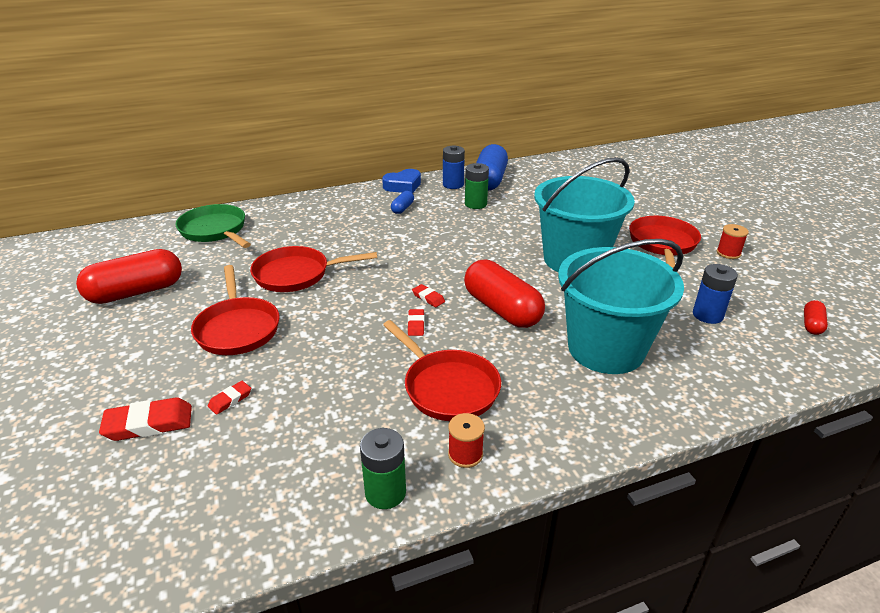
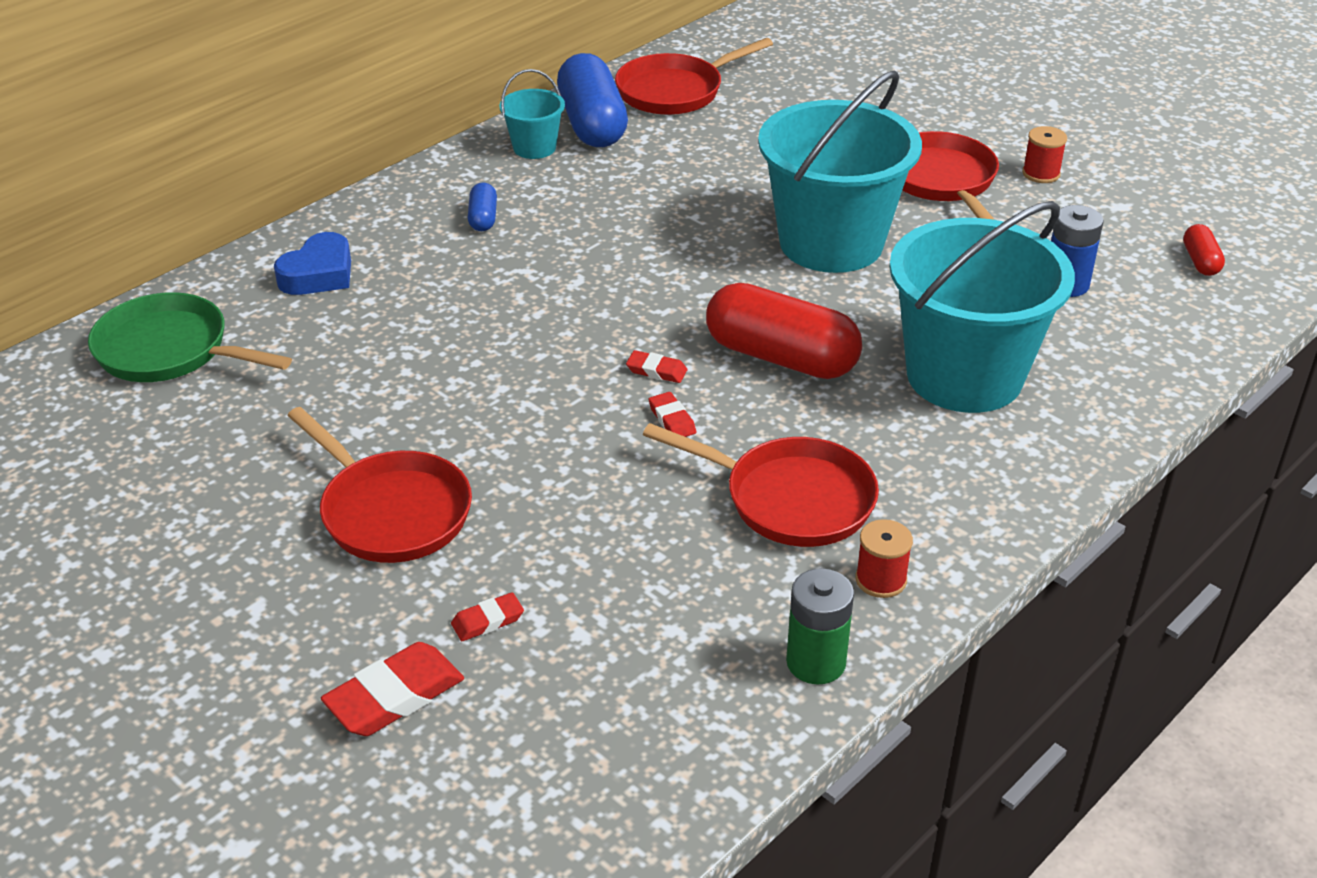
camera: 25 degrees left, 5 degrees up
red capsule [76,249,182,304] -> none
red eraser [208,381,251,415] -> red eraser turned 45 degrees clockwise [451,592,524,641]
red pan [250,246,377,292] -> red pan moved to [615,38,773,115]
blue heart [382,169,421,193] -> blue heart moved to [274,232,351,295]
blue battery [443,145,465,189] -> turquoise bucket [500,69,565,159]
green battery [465,163,489,209] -> none

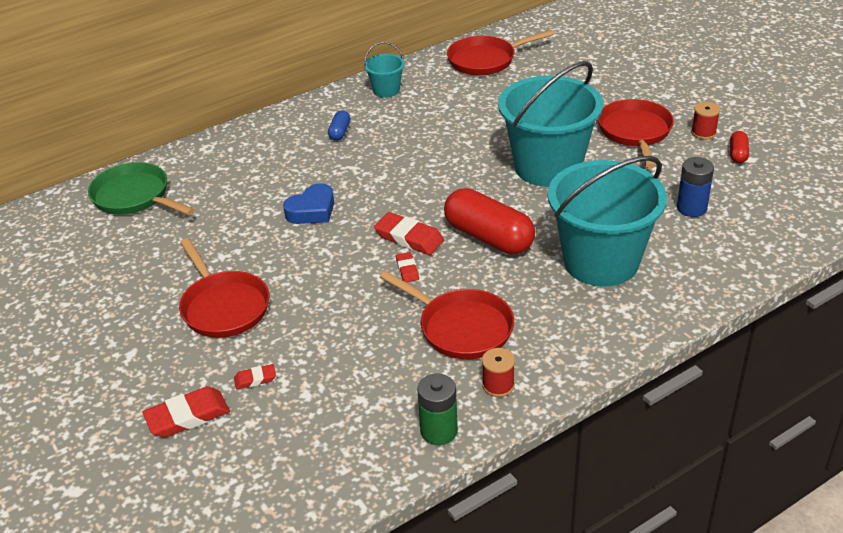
camera: 15 degrees right, 0 degrees up
blue heart [274,232,351,295] -> blue heart moved to [283,183,334,224]
blue capsule [557,53,628,147] -> none
red eraser [626,350,687,383] -> red eraser [374,212,444,255], size x1.85
red capsule [1183,224,1225,276] -> red capsule moved to [730,131,749,163]

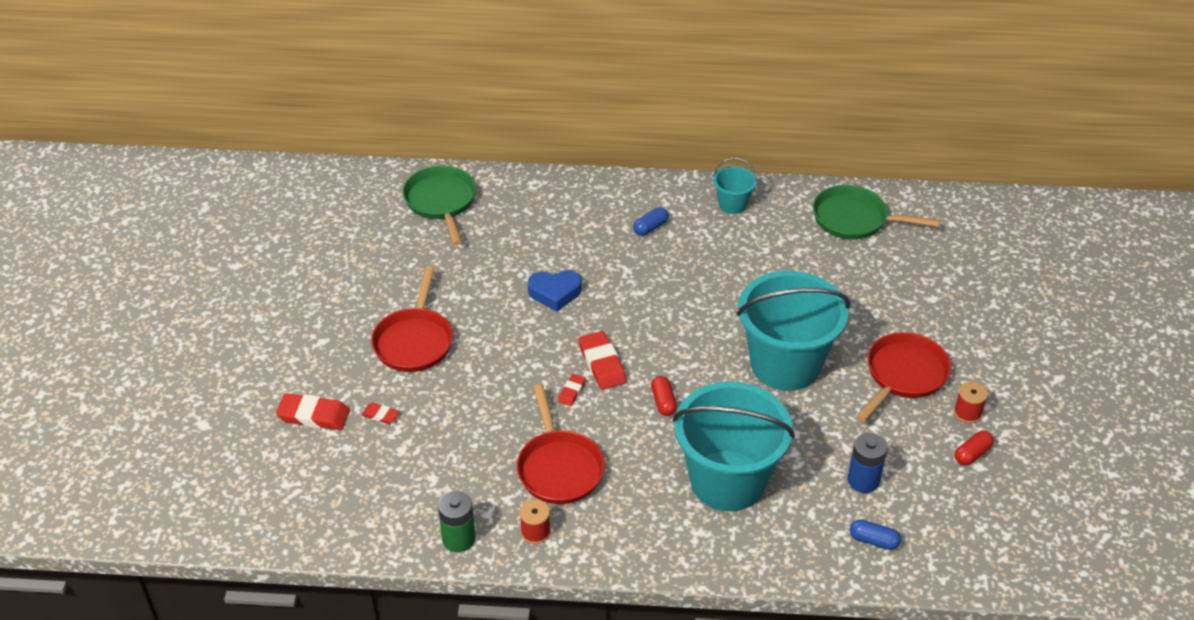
camera: 35 degrees right, 5 degrees up
red capsule [444,188,535,255] -> red capsule [651,376,677,416], size x0.46
red pan [447,30,554,75] -> green pan [813,185,940,240]
none -> blue capsule [850,519,901,550]

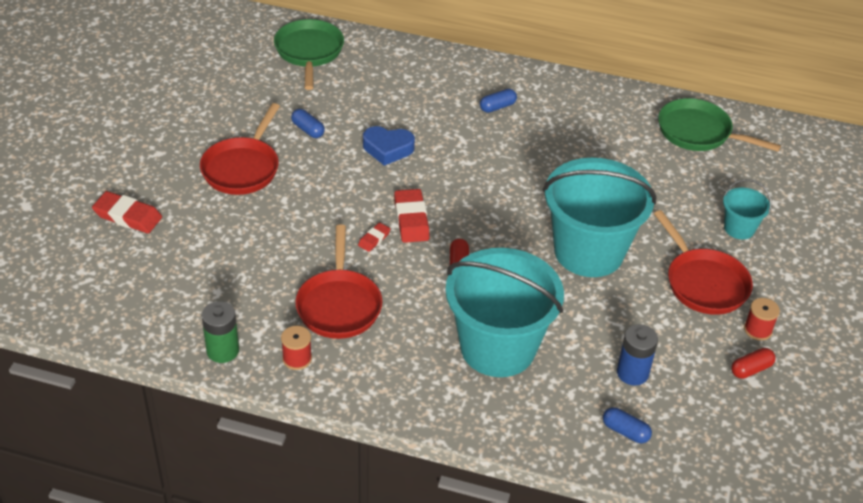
camera: 10 degrees right, 0 degrees up
red eraser [362,402,400,424] -> none
turquoise bucket [713,158,757,214] -> turquoise bucket moved to [723,179,772,239]
red pan [856,332,951,422] -> red pan turned 105 degrees clockwise [654,210,753,315]
none -> blue capsule [291,109,325,138]

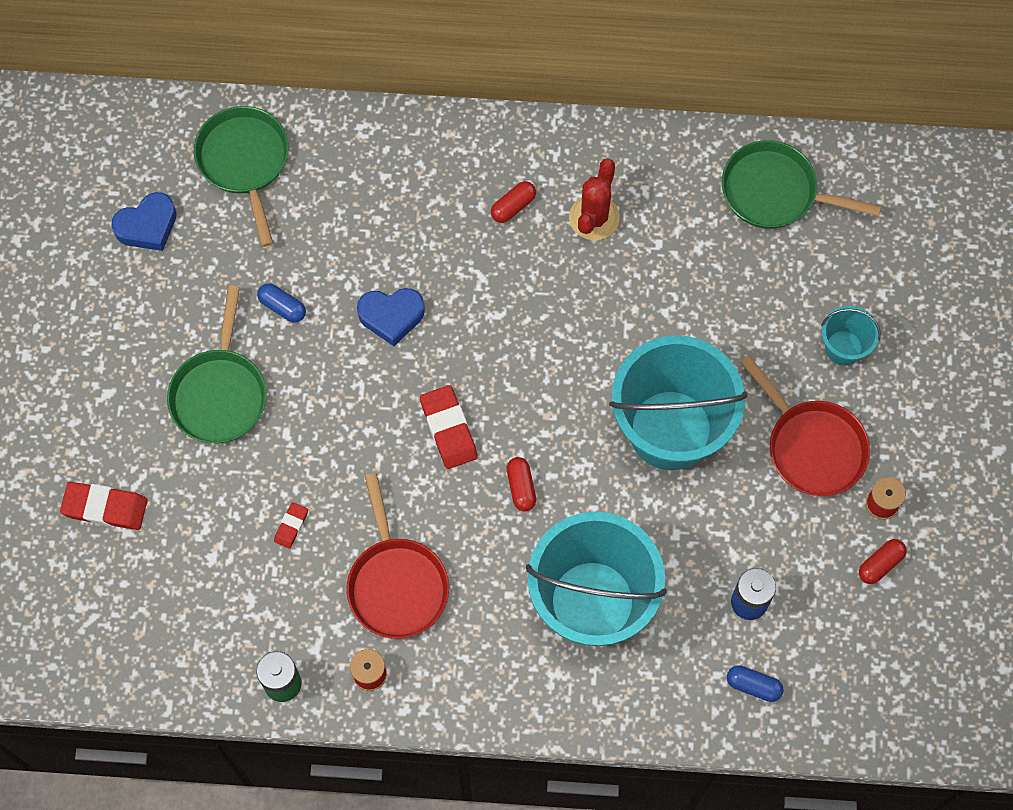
camera: 10 degrees left, 25 degrees up
red pan [200,103,280,195] -> green pan [167,286,267,443]
red eraser [358,222,390,252] -> red eraser moved to [274,502,308,549]
blue capsule [480,89,517,113] -> red capsule [491,181,536,223]
none -> blue heart [111,192,177,251]
none -> red cactus [569,159,620,240]

